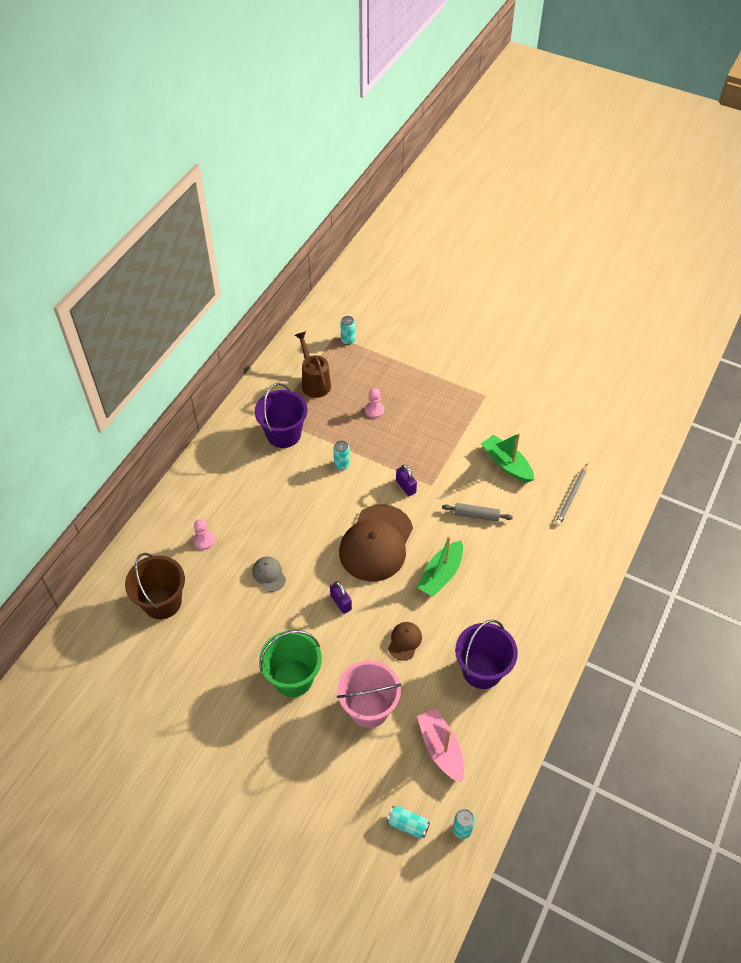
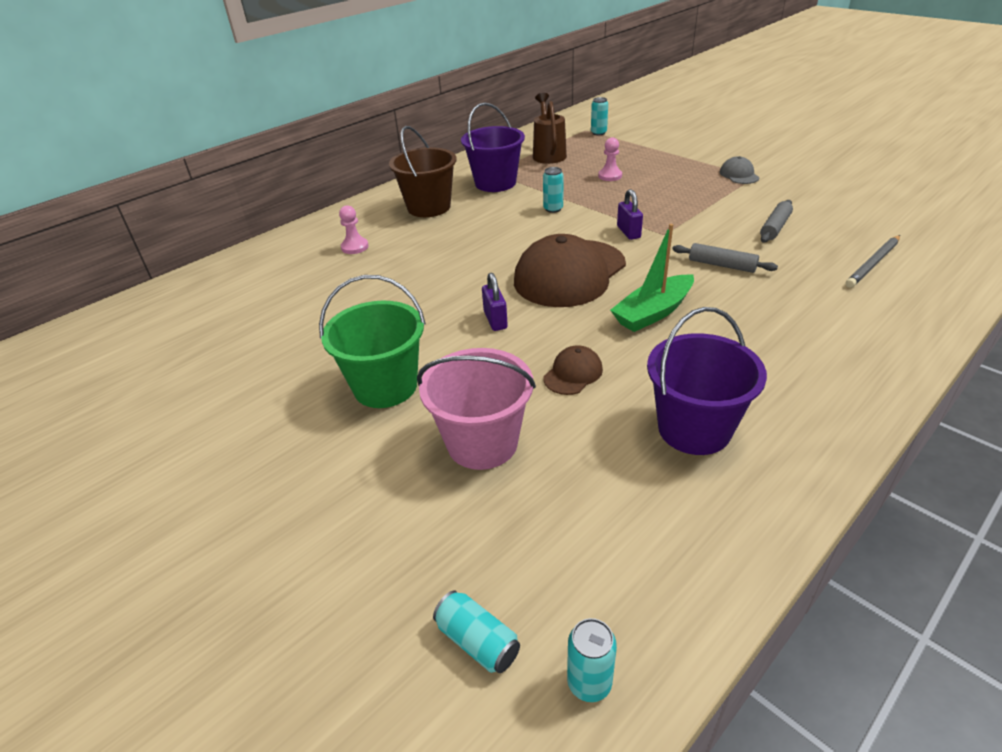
camera: 20 degrees right, 15 degrees down
brown bucket [125,553,185,619] -> brown bucket moved to [389,126,457,217]
grey cap [252,556,286,592] -> grey cap moved to [720,156,760,184]
pink boat [417,708,464,783] -> none
green boat [481,433,534,483] -> grey rolling pin [760,200,793,243]

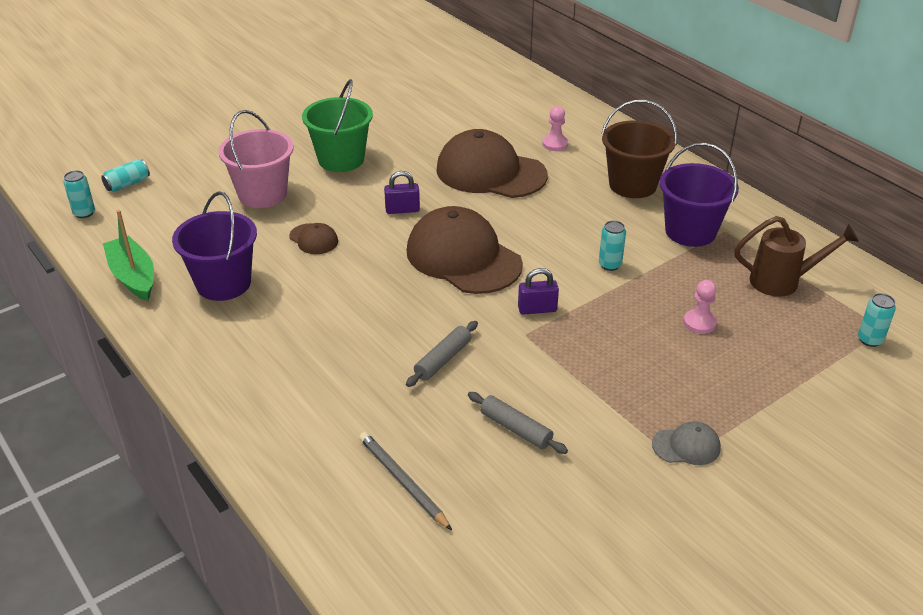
camera: 95 degrees right, 0 degrees up
green boat [610,224,694,332] -> green boat moved to [103,210,154,301]
none -> brown cap [436,129,548,198]

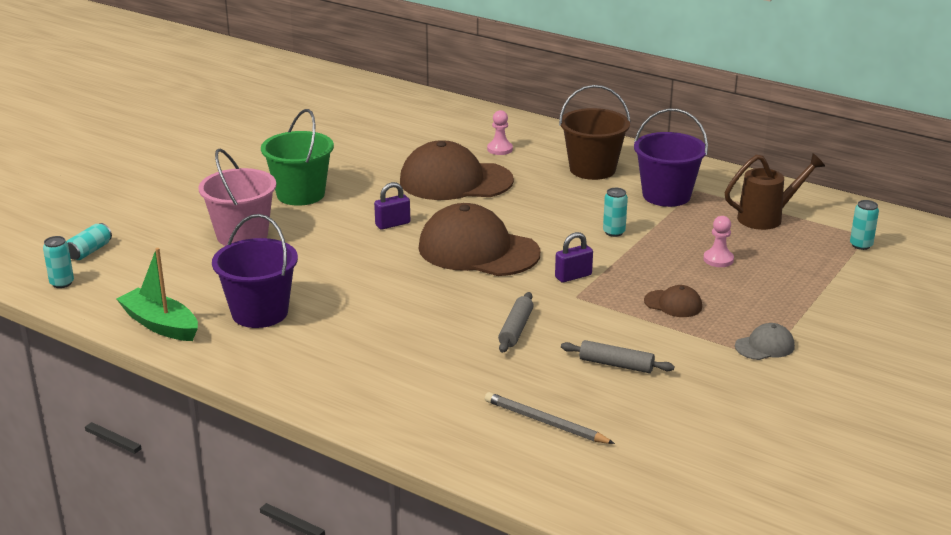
camera: 20 degrees left, 10 degrees down
brown cap [289,223,338,254] -> brown cap moved to [644,285,702,317]

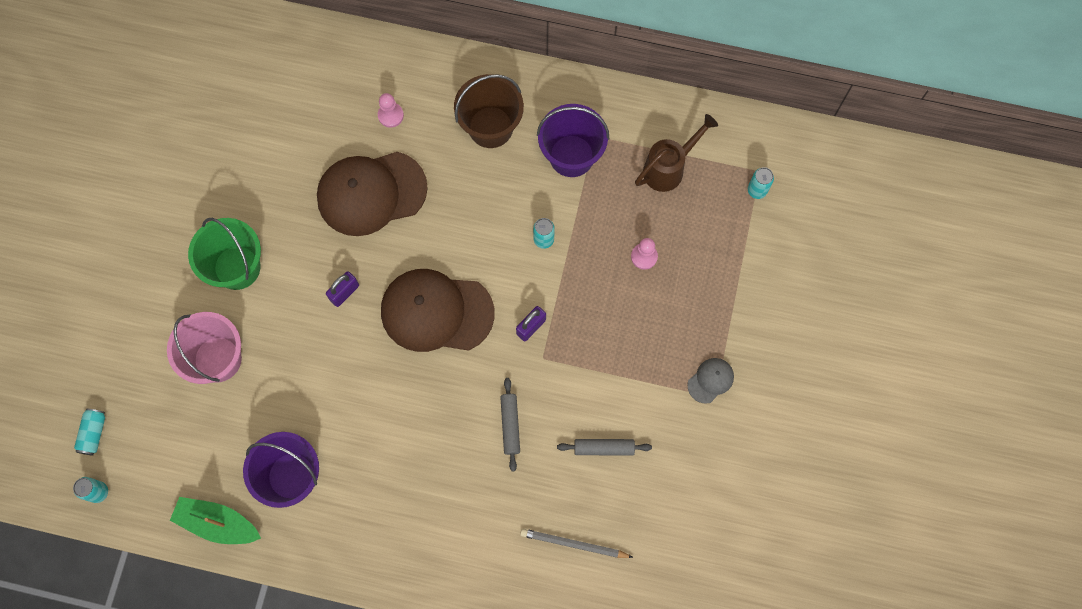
camera: 20 degrees left, 45 degrees up
brown cap [644,285,702,317] -> none

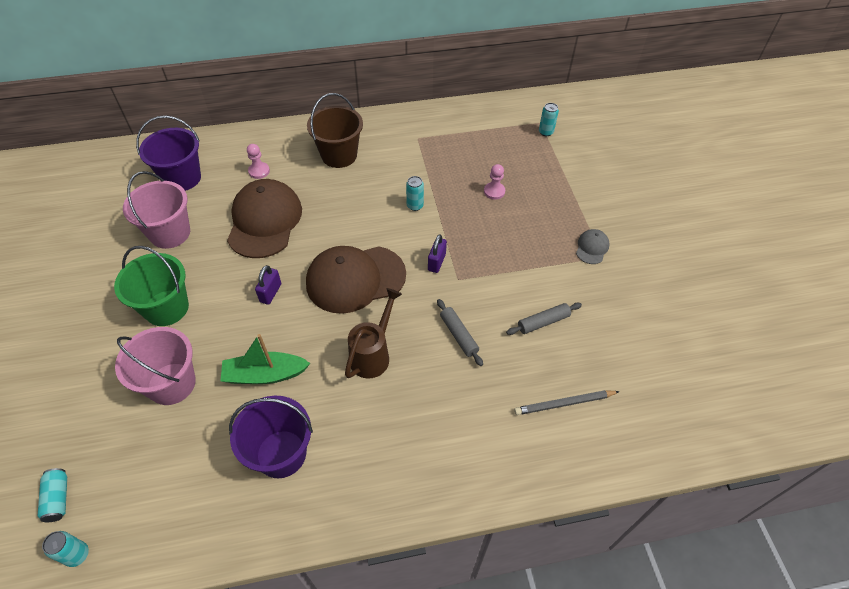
camera: 25 degrees left, 20 degrees down
green boat [170,497,261,544] -> green boat moved to [220,334,310,384]
brown cap [317,152,428,236] -> brown cap turned 135 degrees clockwise [227,179,302,258]
purple bucket [537,104,609,177] -> purple bucket moved to [136,115,201,191]
brown watering can [635,114,718,192] -> brown watering can moved to [345,288,402,379]
none -> pink bucket [123,171,190,249]

